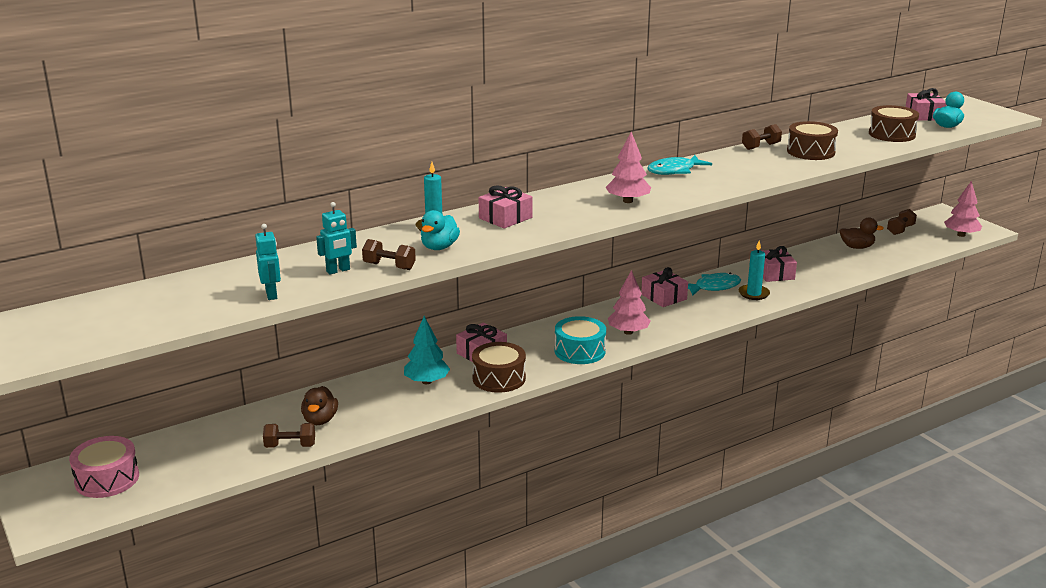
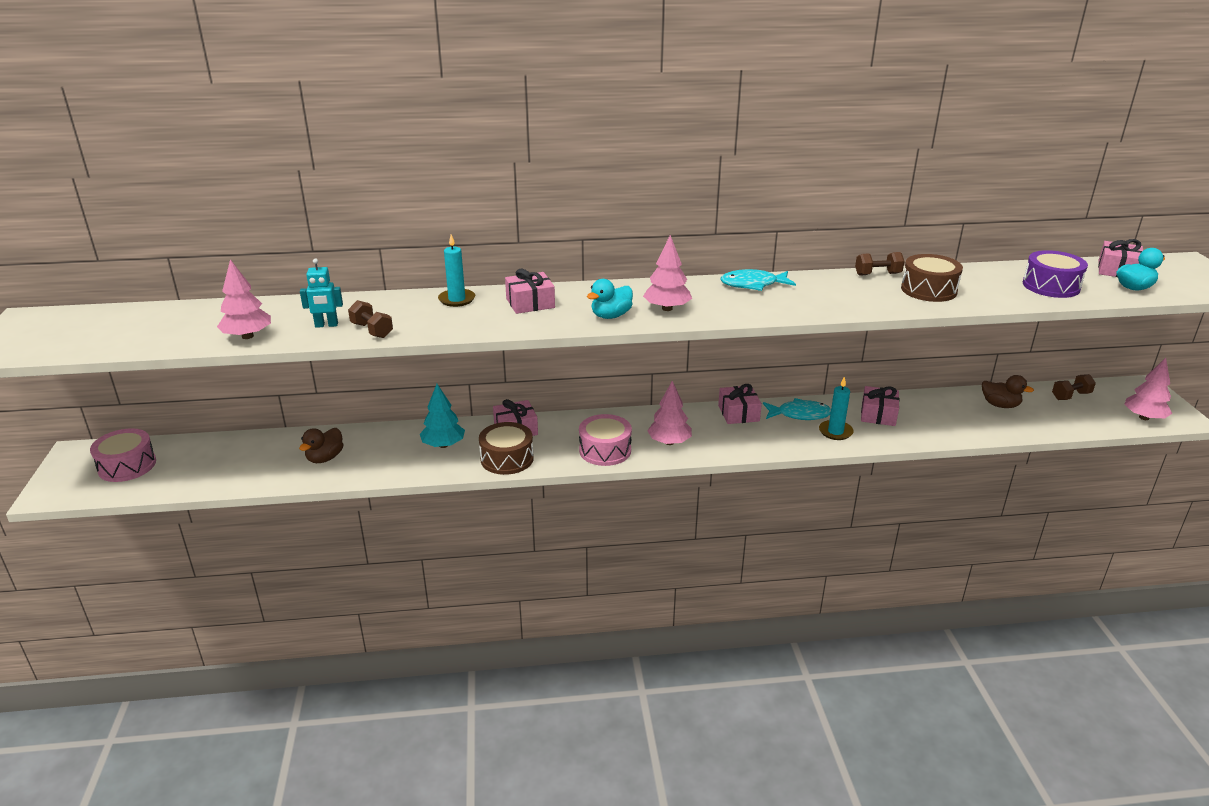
camera: 25 degrees right, 5 degrees up
turquoise robot [255,224,281,300] -> pink tree [217,259,271,339]
brown dumbbell [263,423,315,448] -> none
turquoise duck [421,210,460,250] -> turquoise duck moved to [587,279,633,319]
turquoise drum [555,316,606,364] -> pink drum [579,414,632,466]
brown drum [869,105,919,142] -> purple drum [1023,250,1088,298]

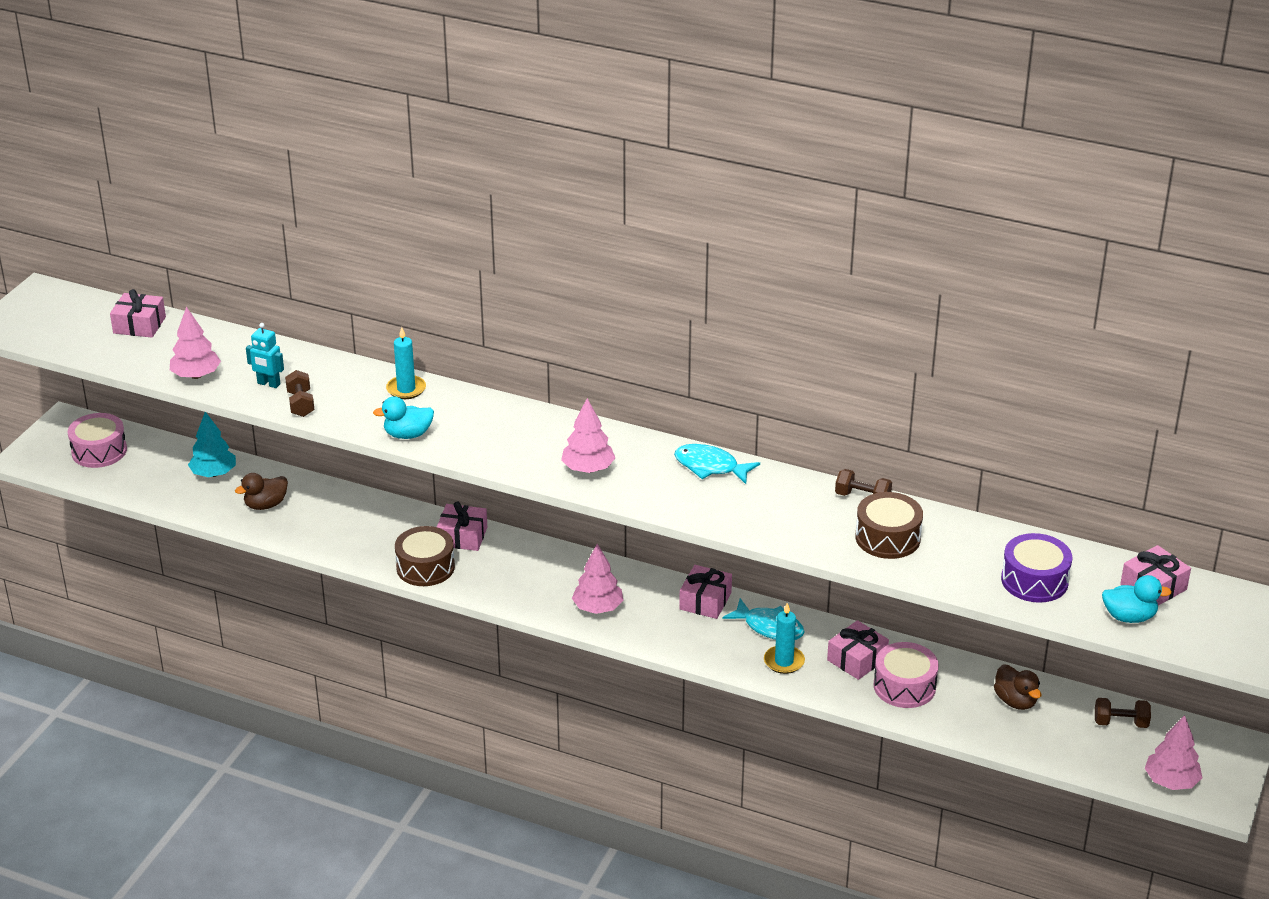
camera: 30 degrees right, 5 degrees up
turquoise tree [420,384,465,448] -> turquoise tree moved to [188,412,236,477]
pink gift [505,269,555,314] -> pink gift moved to [110,289,166,338]
pink drum [579,414,632,466] -> pink drum moved to [874,642,939,708]
turquoise duck [587,279,633,319] -> turquoise duck moved to [373,396,434,439]

